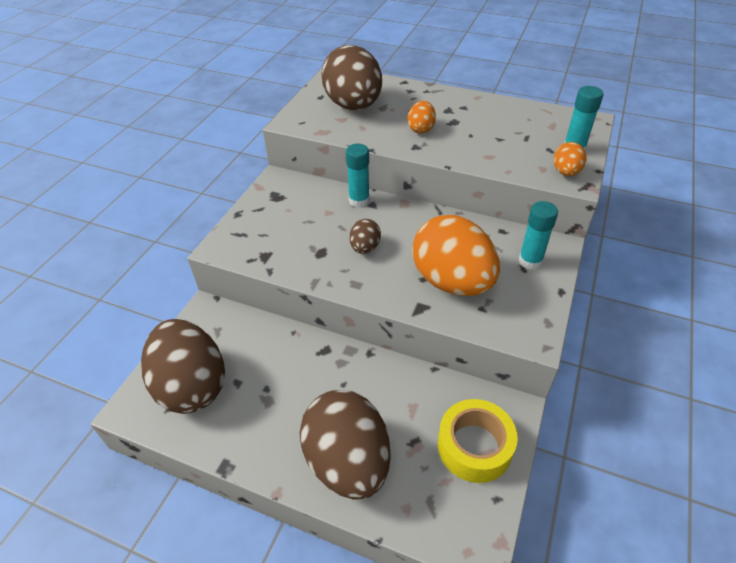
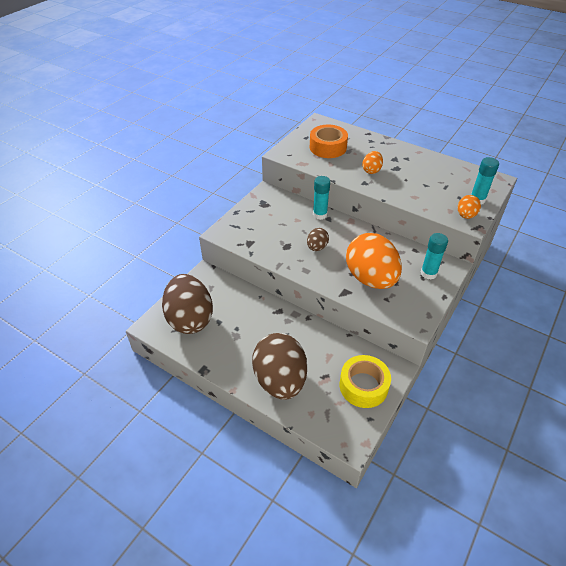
camera: 10 degrees right, 0 degrees up
brown egg [322,45,382,110] -> orange tape [310,125,348,158]

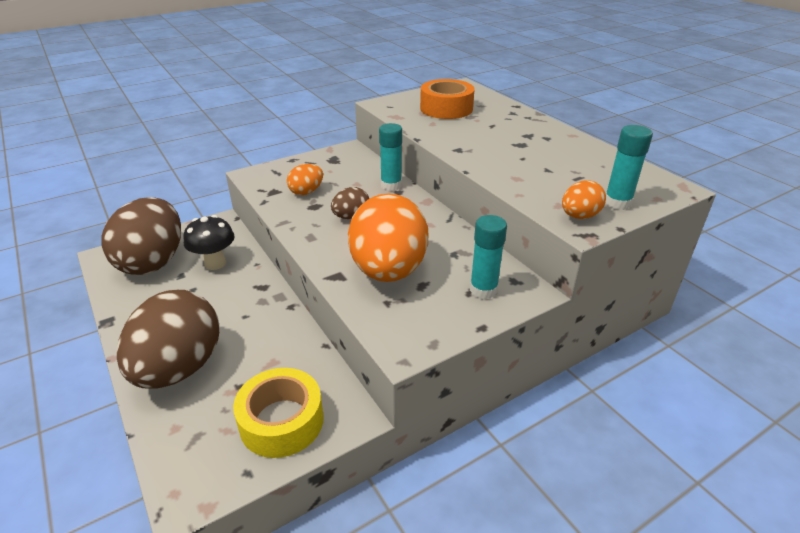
camera: 25 degrees right, 10 degrees down
orange egg [362,151,383,174] -> orange egg moved to [287,164,323,195]
none -> black mushroom [183,215,235,270]

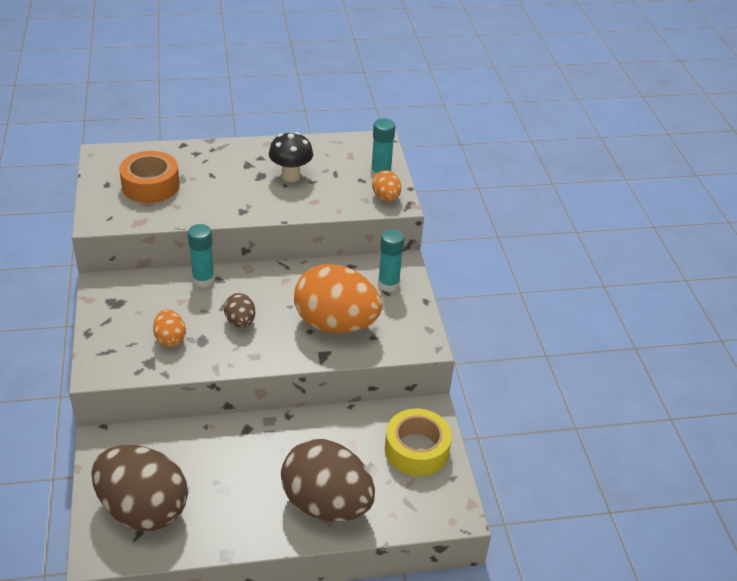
camera: 70 degrees left, 5 degrees up
black mushroom [183,215,235,270] -> black mushroom moved to [269,132,313,182]

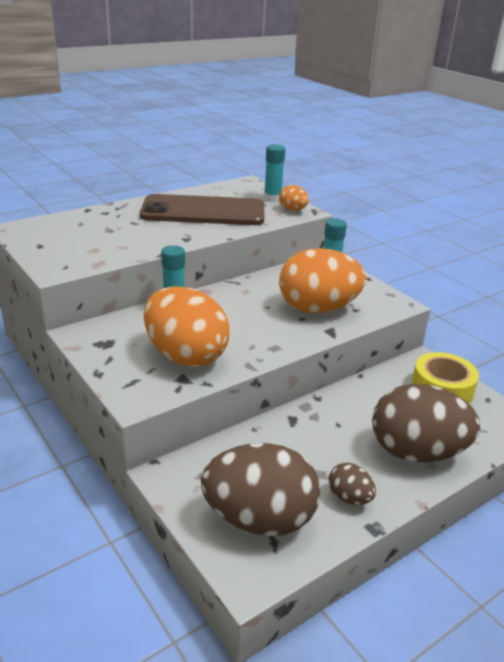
camera: 25 degrees left, 10 degrees down
orange tape [119,151,180,203] -> none
orange egg [153,309,186,347] -> orange egg [144,286,230,367], size x2.19
brown egg [224,293,255,328] -> brown egg moved to [328,463,376,505]
black mushroom [269,132,313,182] -> brown phone [140,194,264,225]

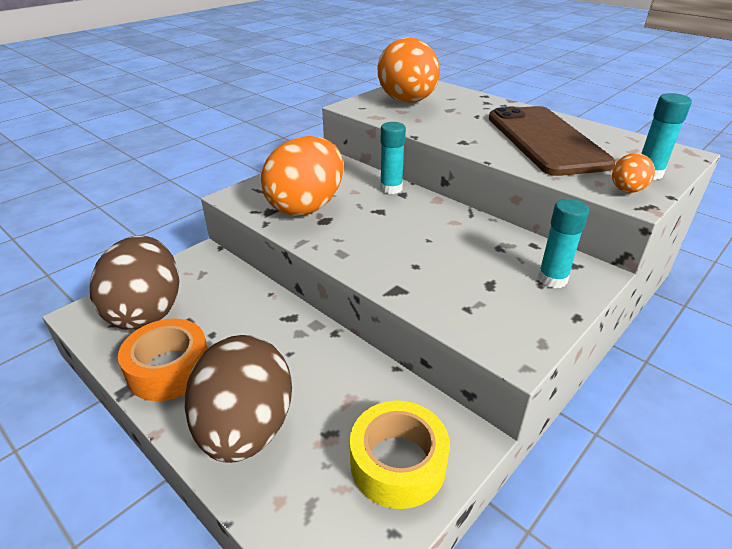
camera: 80 degrees right, 5 degrees up
orange egg [279,248,366,313] -> orange egg moved to [378,37,440,103]
brown egg [328,463,376,505] -> orange tape [118,319,208,401]

